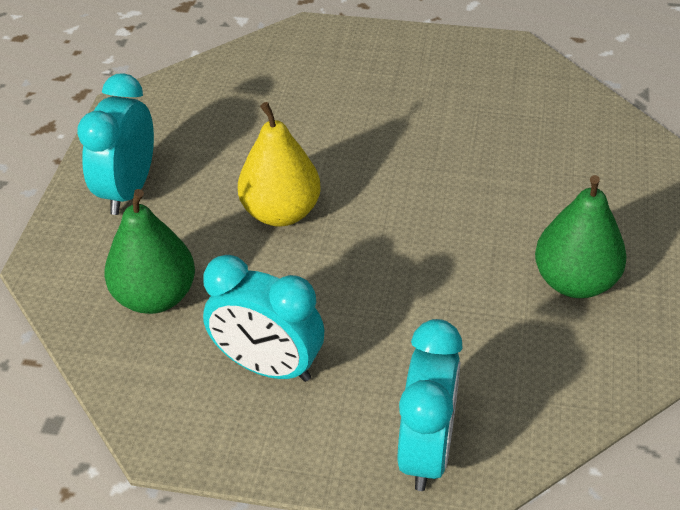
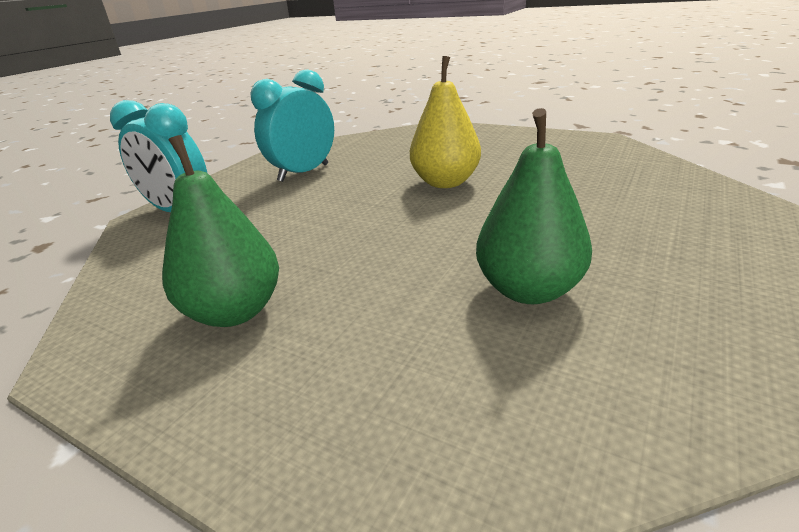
camera: 110 degrees right, 15 degrees down
turquoise clock [77,73,154,215] -> none
green pear [105,189,195,314] -> green pear moved to [476,108,592,304]

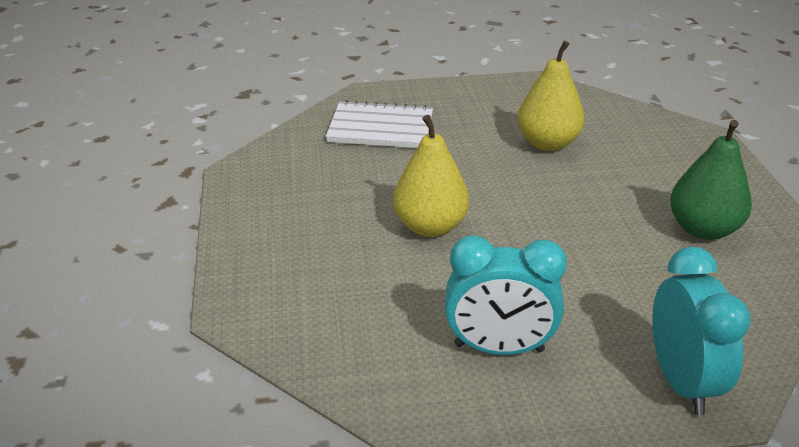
camera: 130 degrees left, 5 degrees up
green pear [476,108,592,304] -> yellow pear [517,41,584,151]
none -> white notebook [326,100,433,148]

